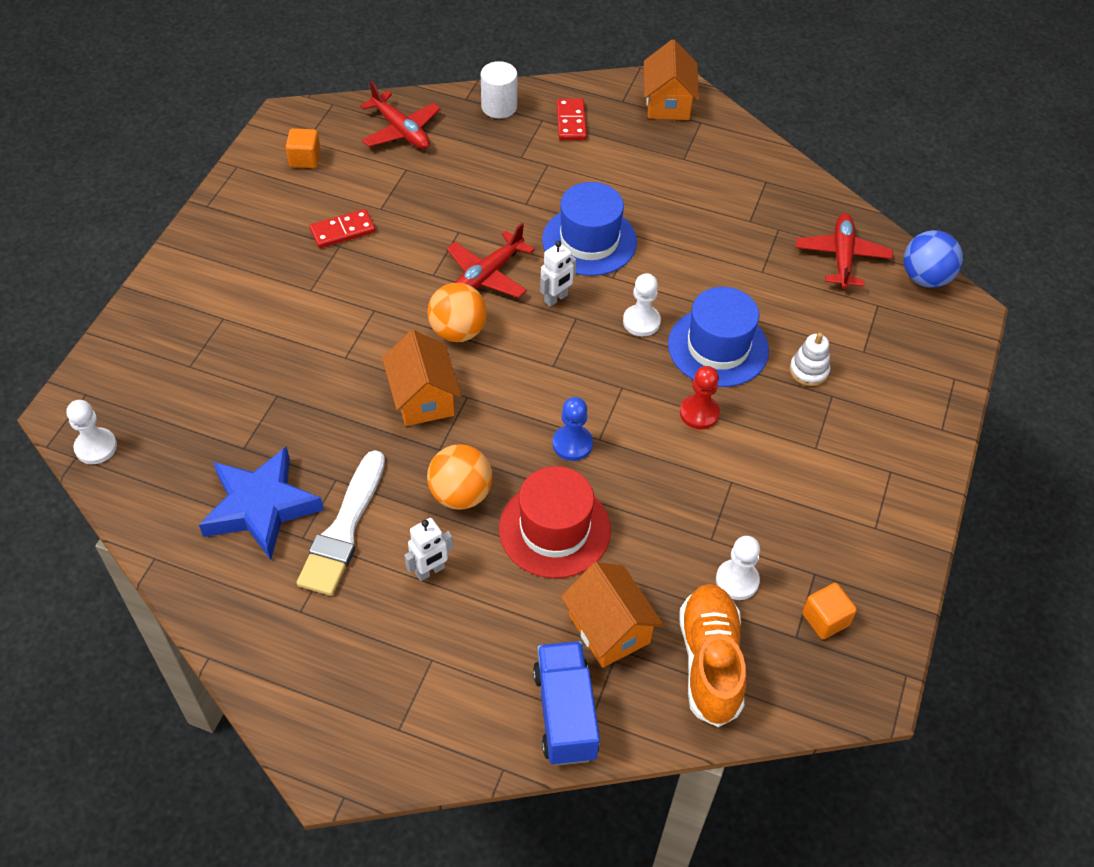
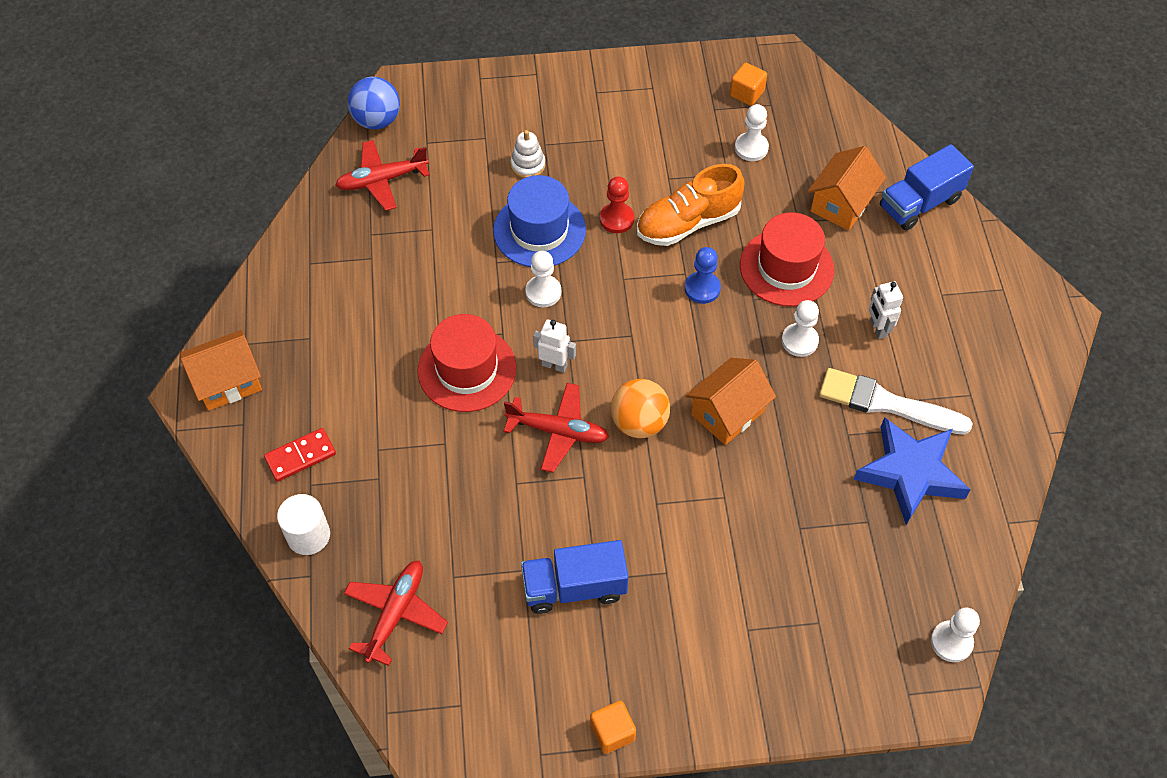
camera: 115 degrees left, 5 degrees up
orange cube [286,128,321,168] -> orange cube moved to [590,701,636,754]
white brush [297,450,385,596] -> white brush turned 150 degrees counterclockwise [819,368,973,435]
red domino [310,209,376,248] -> blue truck [521,540,628,614]
white robot [404,518,453,581] -> white robot turned 135 degrees counterclockwise [869,281,903,339]
orange ball [427,444,493,510] -> white pawn [782,300,819,357]
blue hat [542,182,637,276] -> red hat [418,314,516,412]
orange shoe [679,584,747,727] -> orange shoe moved to [637,164,745,246]

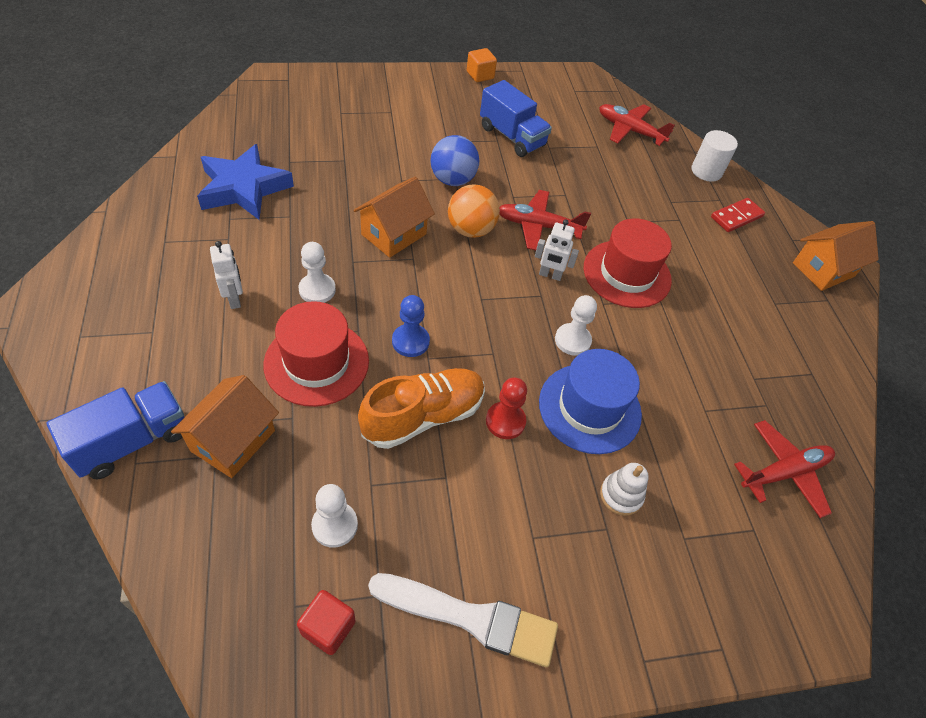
camera: 170 degrees right, 5 degrees down
red plane [343,561,448,666] -> red plane turned 105 degrees clockwise [599,104,675,146]
blue ball [348,77,400,129] -> blue ball moved to [430,135,479,186]
blue truck [521,540,628,614] -> blue truck turned 60 degrees clockwise [480,80,552,157]
orange cube [730,63,767,106] -> red cube [297,590,356,655]
white brush [819,368,973,435] -> white brush moved to [368,573,558,667]
white pawn [931,608,980,662] -> none

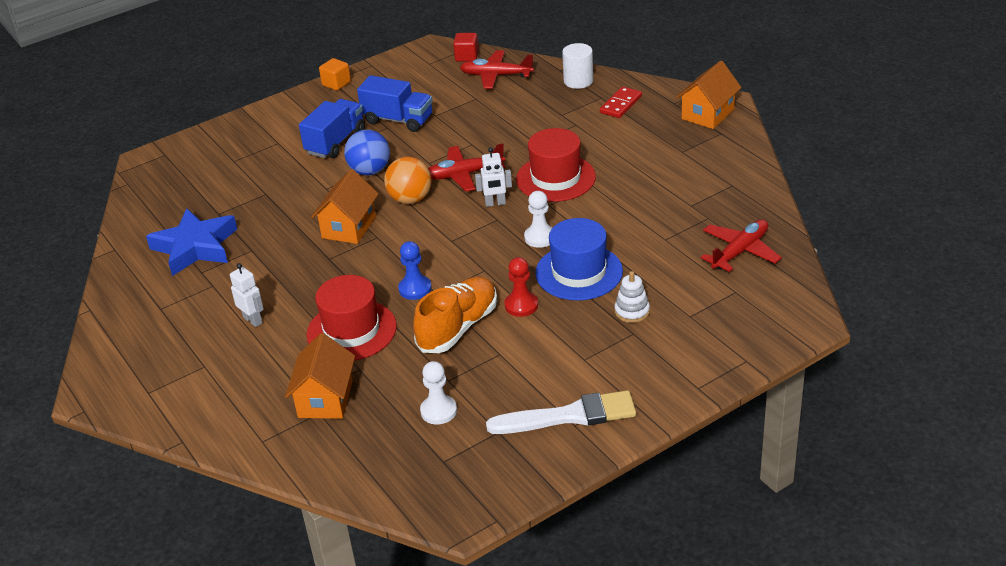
camera: 15 degrees left, 15 degrees down
blue truck [47,381,185,479] -> blue truck moved to [299,99,365,158]
red cube [297,590,356,655] -> red cube moved to [453,33,479,62]
white pawn [298,242,336,303] -> none

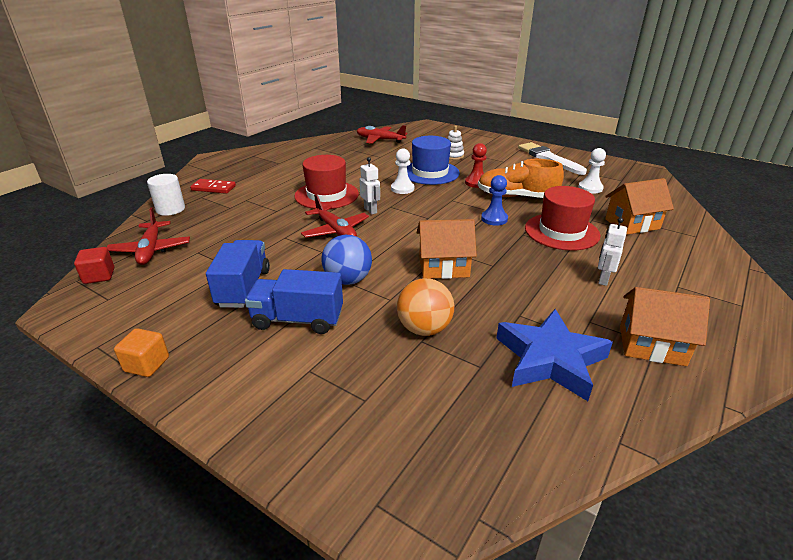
camera: 115 degrees left, 5 degrees down
orange ball [384,157,432,204] -> orange ball moved to [397,278,454,336]
orange house [676,61,742,129] -> orange house moved to [620,287,710,366]

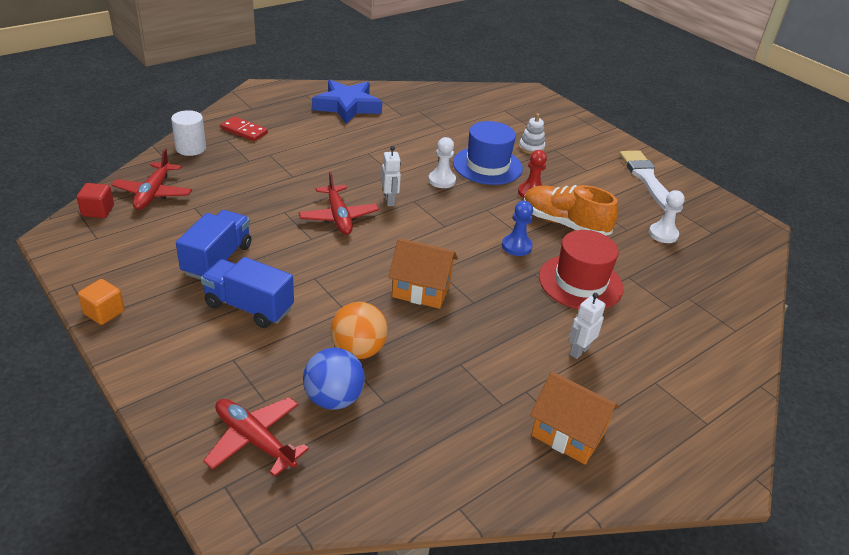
camera: 15 degrees right, 5 degrees up
red hat [294,155,359,209] -> none
blue ball [321,235,372,285] -> blue ball moved to [303,348,365,410]
red plane [357,125,408,144] -> red plane moved to [203,397,309,477]
blue star [496,309,613,401] -> blue star moved to [312,80,382,124]
orange house [605,178,674,235] -> none

